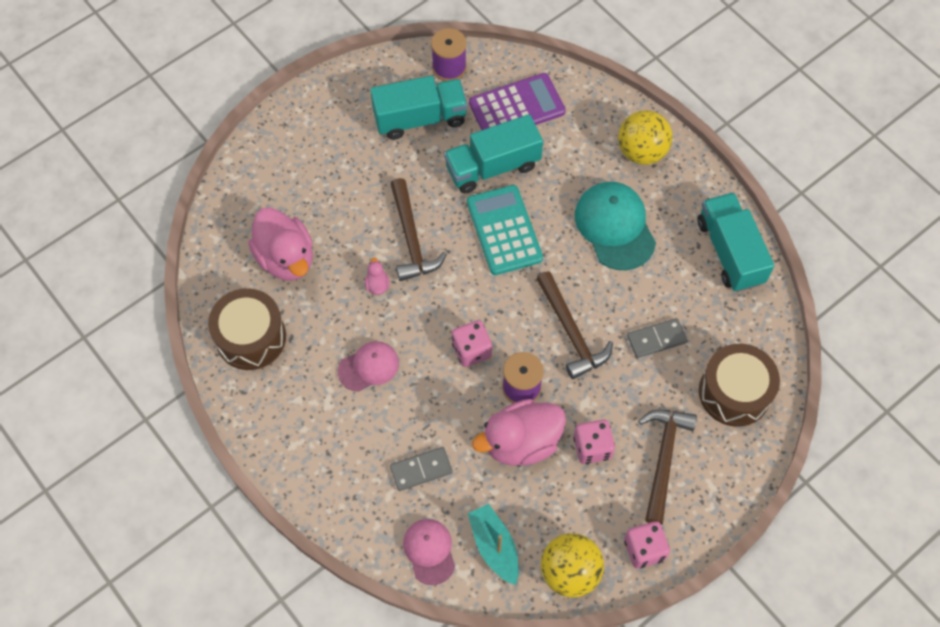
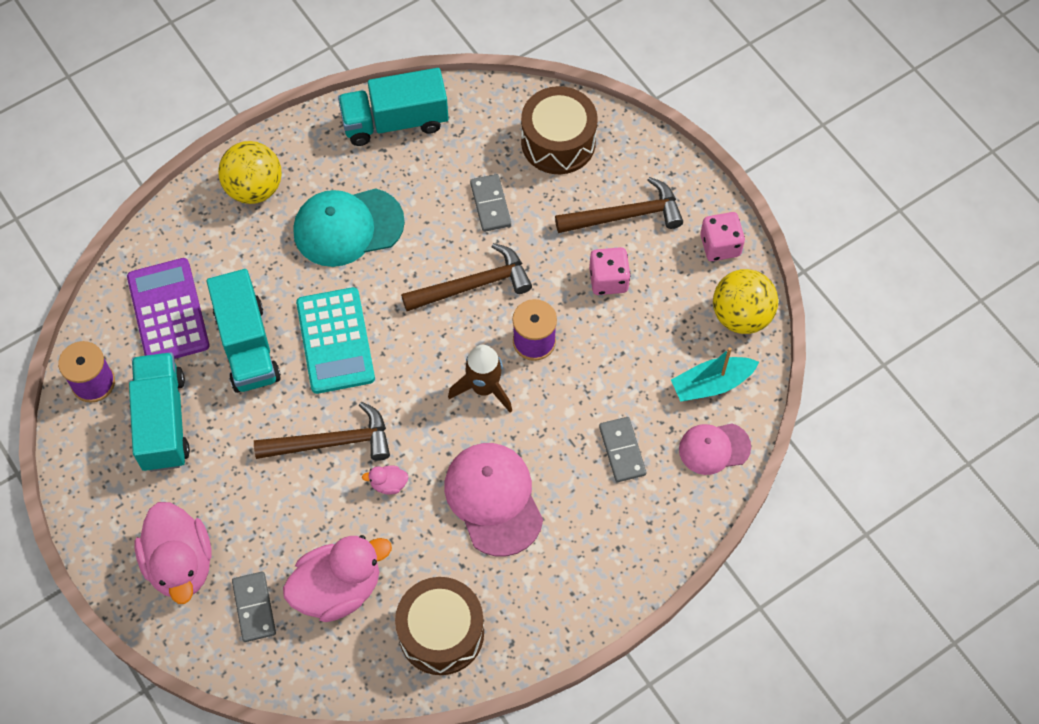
camera: 85 degrees left, 0 degrees up
pink cap [338,341,399,392] -> pink cap [444,443,543,557], size x1.65
pink dice [452,320,492,367] -> brown rocket [448,345,512,413]
turquoise calculator [467,185,543,275] -> turquoise calculator turned 90 degrees counterclockwise [296,287,375,394]
pink duck [472,399,566,466] -> pink duck moved to [134,502,212,604]
brown hammer [638,410,697,525] -> brown hammer turned 150 degrees clockwise [555,177,683,233]
none -> grey domino [232,572,276,642]

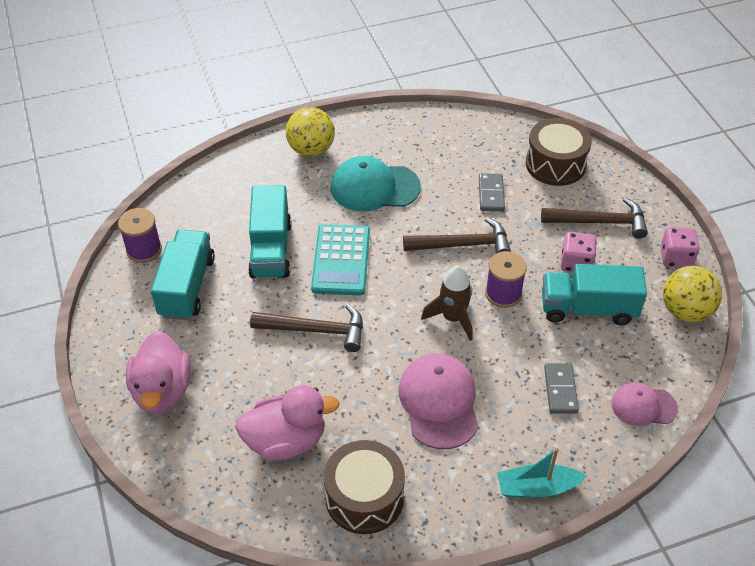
camera: 15 degrees right, 15 degrees down
purple calculator [127,258,209,359] -> none
grey domino [232,572,276,642] -> none
turquoise truck [338,68,449,146] -> turquoise truck moved to [542,264,647,325]
pink duck [362,466,408,495] -> none
turquoise boat [671,347,759,402] -> turquoise boat moved to [497,448,587,498]

